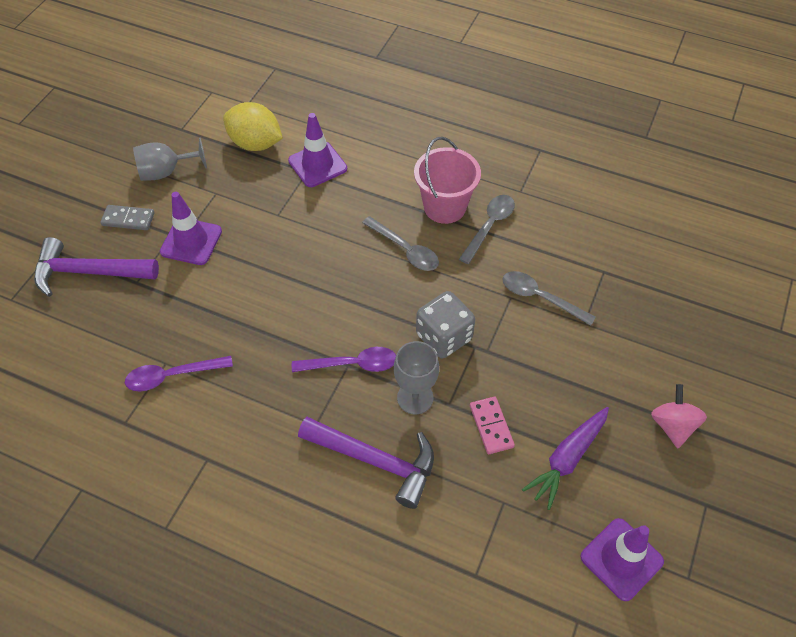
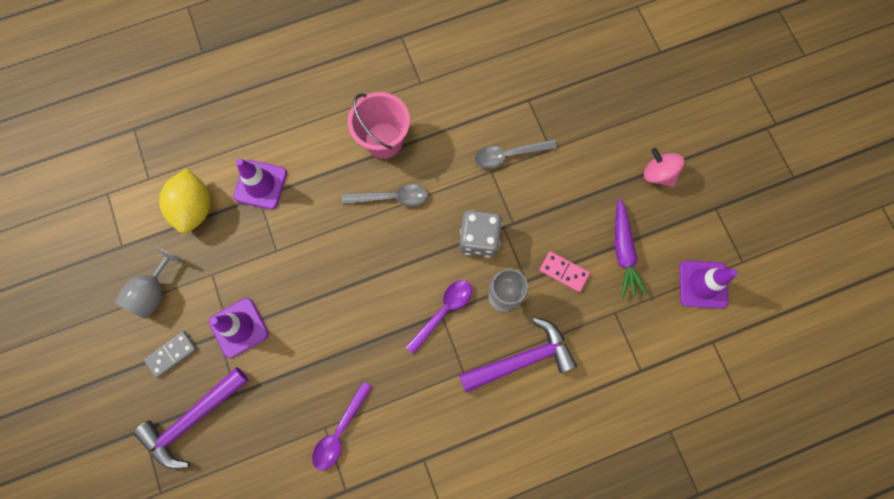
camera: 45 degrees left, 20 degrees up
yellow lemon [223,102,283,151] -> yellow lemon turned 75 degrees counterclockwise [159,168,211,234]
grey spoon [459,195,515,264] -> none

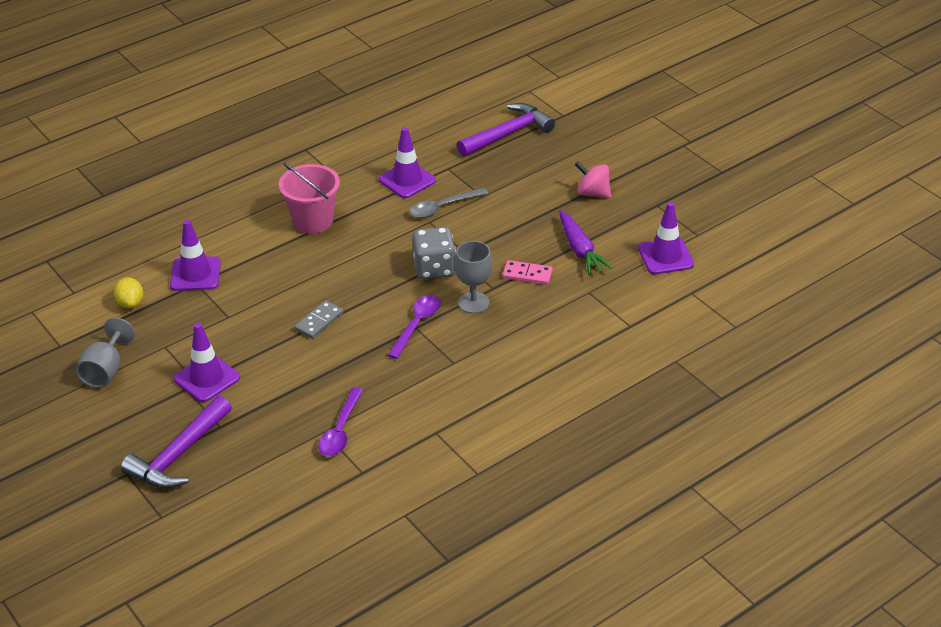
camera: 15 degrees left, 35 degrees down
grey domino [144,331,197,378] -> grey domino moved to [294,300,343,339]
yellow lemon [159,168,211,234] -> yellow lemon [114,277,143,308], size x0.59
grey spoon [342,184,428,206] -> none
purple hammer [459,317,577,393] -> purple hammer moved to [457,103,555,157]
none -> purple traffic cone [379,127,436,198]

